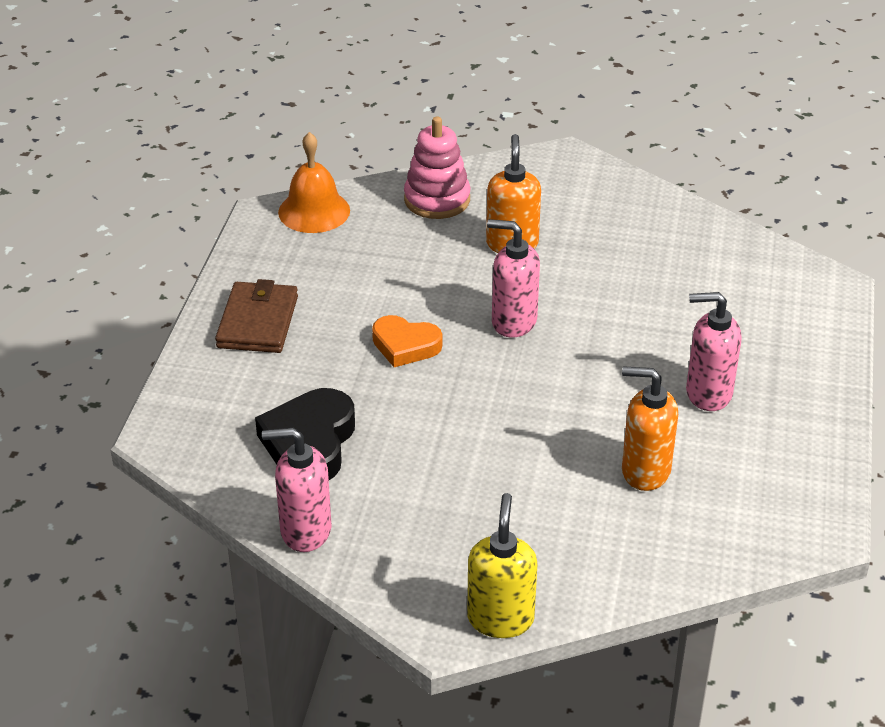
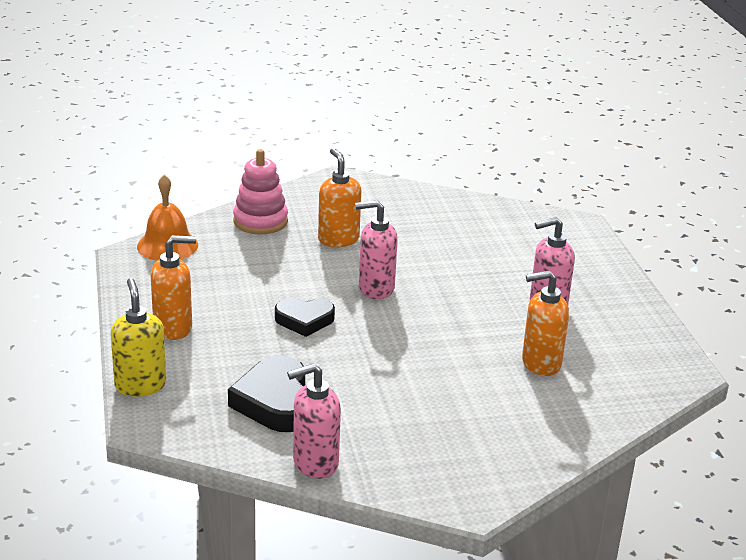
camera: 25 degrees left, 10 degrees down
brown wallet [215,279,298,353] -> orange soap dispenser [151,235,196,340]
orange heart [372,315,442,367] -> black heart [275,299,335,337]
yellow soap dispenser [467,493,537,638] -> yellow soap dispenser moved to [111,278,166,397]

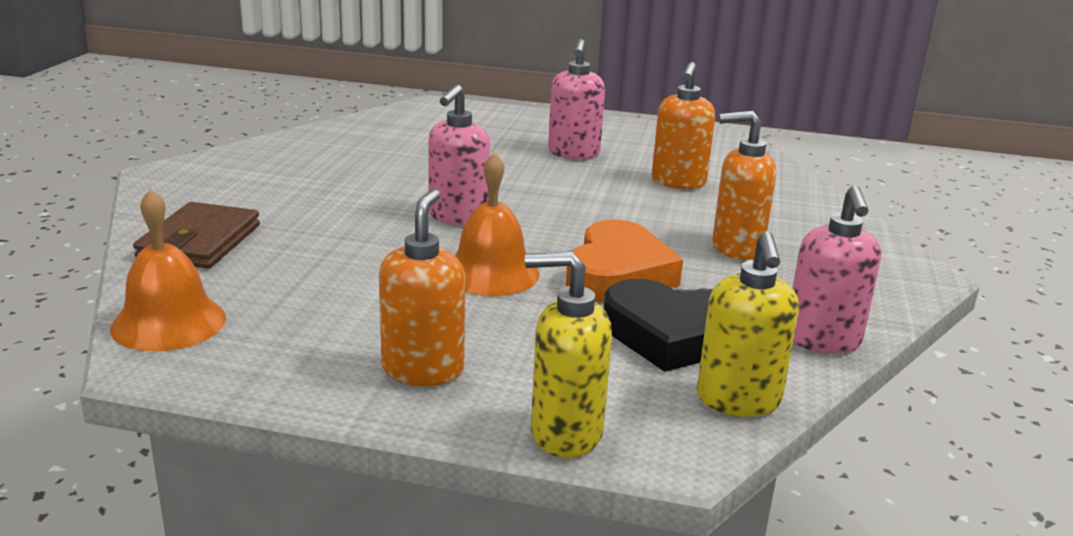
camera: 65 degrees left, 5 degrees down
pink stacking toy [233,149,288,234] -> brown wallet [133,202,260,269]
black heart [275,299,335,337] -> orange bell [455,152,540,296]
orange soap dispenser [318,148,361,247] -> orange soap dispenser moved to [713,111,776,260]
none -> orange heart [566,219,683,302]
none -> yellow soap dispenser [697,231,799,417]

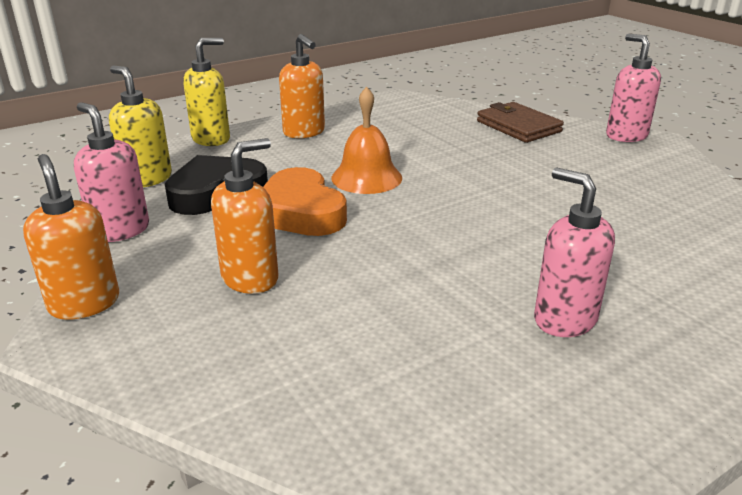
camera: 135 degrees right, 5 degrees up
orange bell [110,189,226,352] -> none
pink soap dispenser [428,84,490,226] -> pink soap dispenser moved to [606,34,661,142]
orange soap dispenser [652,62,715,189] -> orange soap dispenser moved to [23,154,119,320]

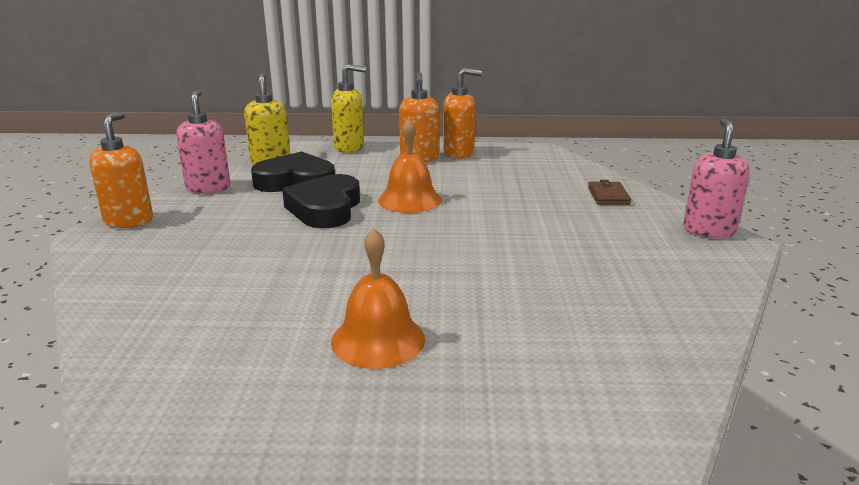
camera: 35 degrees right, 5 degrees down
orange soap dispenser [211,138,278,294] -> orange soap dispenser moved to [443,68,482,159]
orange heart [263,167,347,236] -> black heart [282,174,360,228]
brown wallet [477,102,564,143] -> brown wallet [588,180,631,205], size x0.61
pink soap dispenser [534,167,615,337] -> orange bell [331,228,425,369]

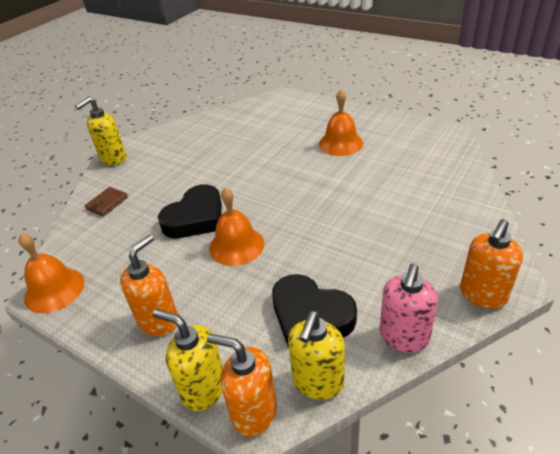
camera: 145 degrees left, 15 degrees up
black heart [282,174,360,228] -> black heart moved to [158,184,222,238]
orange soap dispenser [443,68,482,159] -> orange soap dispenser moved to [207,334,277,437]
pink soap dispenser [683,118,750,238] -> yellow soap dispenser [75,97,126,165]
none -> orange bell [19,233,84,313]

